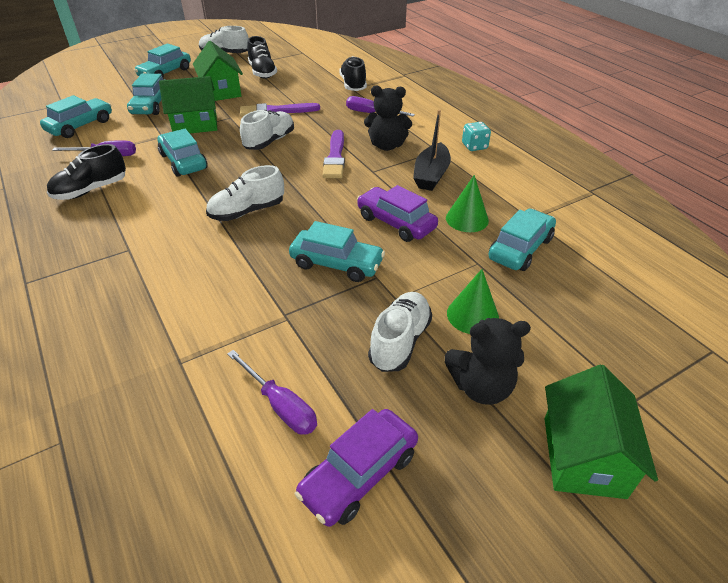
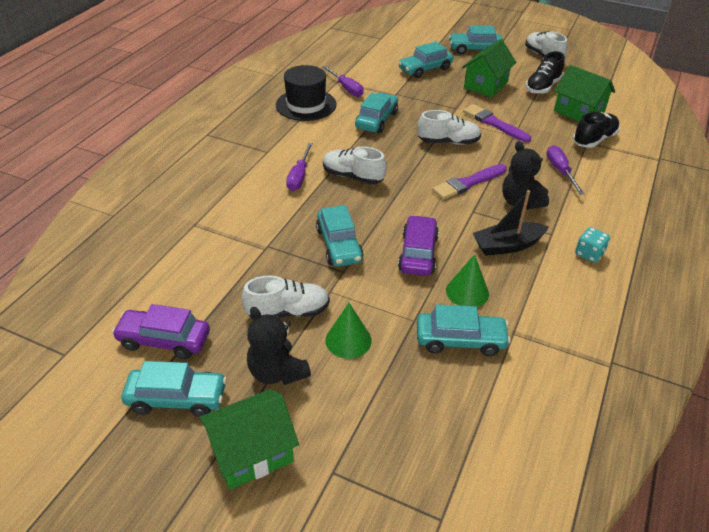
camera: 55 degrees right, 0 degrees up
turquoise car [40,95,112,138] -> turquoise car moved to [122,361,227,417]
black shoe [47,144,126,200] -> black hat [276,65,336,121]
green house [159,76,217,133] -> green house moved to [554,65,615,122]
purple screwdriver [227,350,317,434] -> purple screwdriver moved to [286,143,313,191]

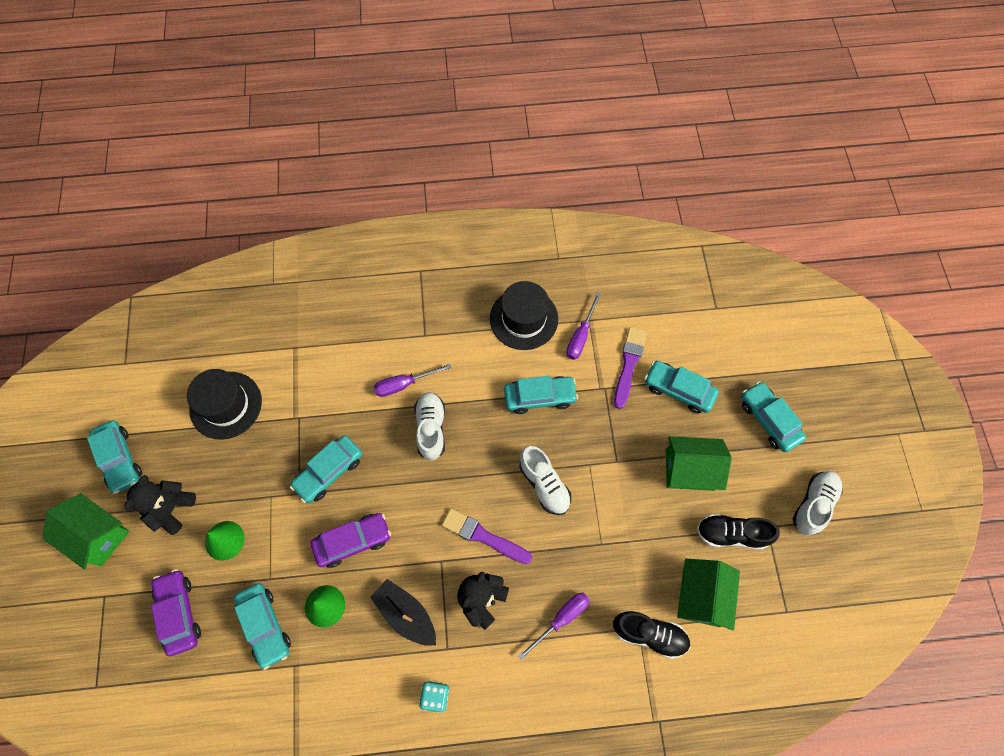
camera: 60 degrees right, 25 degrees up
purple car [112,304,210,359] -> purple car moved to [151,569,201,656]
white shoe [241,275,330,320] -> none
purple brush [463,104,531,142] -> purple brush moved to [614,327,647,409]
none -> black hat [187,369,262,440]

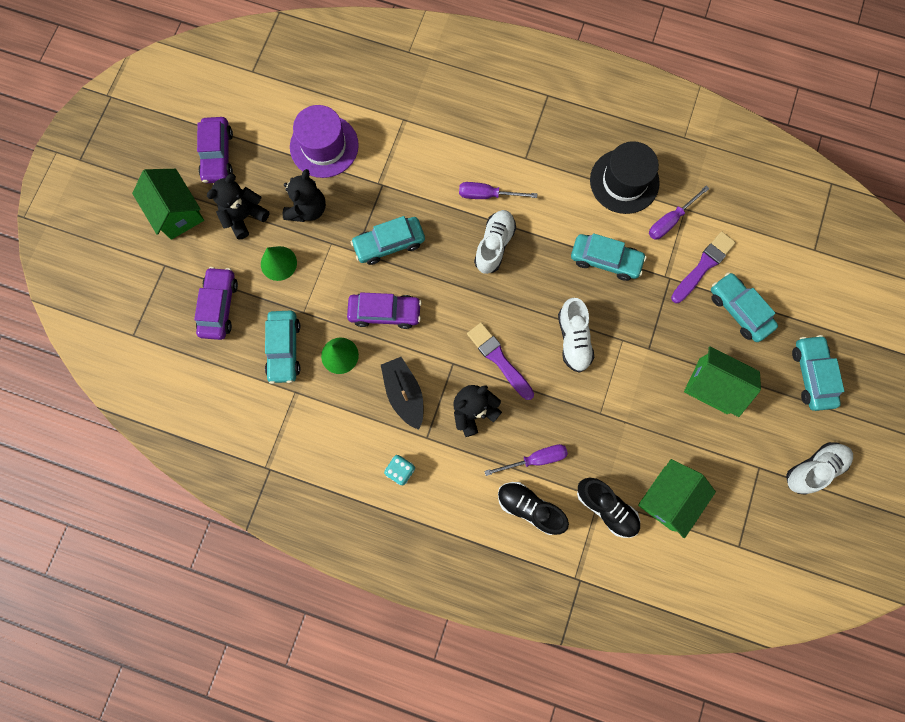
camera: 25 degrees right, 10 degrees up
turquoise car [87,420,142,494] -> purple car [197,117,233,183]
black hat [187,369,262,440] -> purple hat [290,105,359,178]
black shoe [697,514,780,550] -> black shoe moved to [498,482,569,535]
none -> black teddy bear [283,169,326,222]

